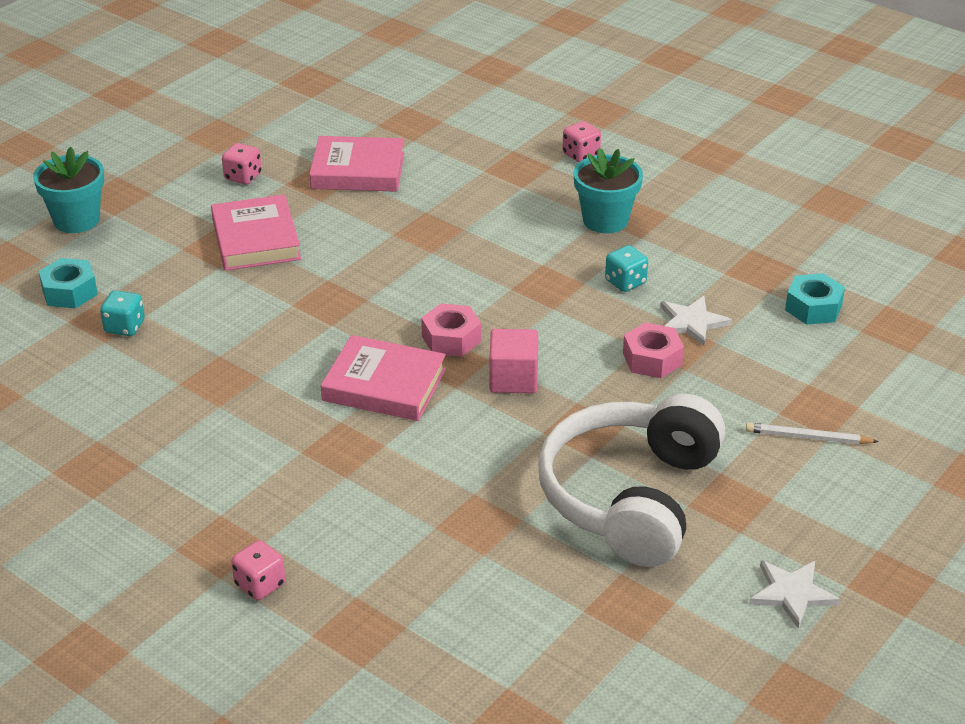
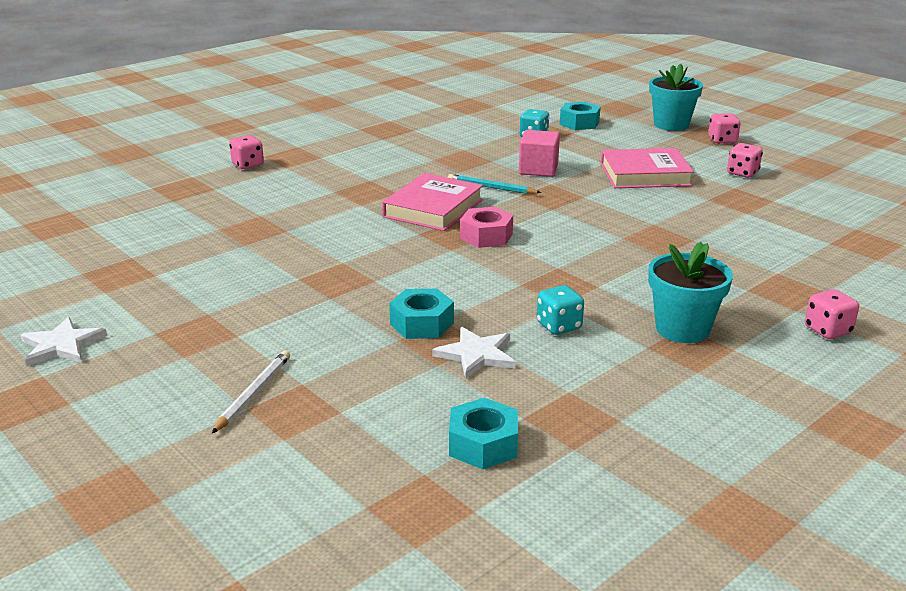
camera: 100 degrees right, 10 degrees down
pink book [309,136,404,192] -> none
pink cube [489,329,538,393] -> pink cube moved to [519,130,560,177]
white headphones [538,393,725,567] -> none
pink nut [623,322,684,378] -> turquoise nut [389,289,454,339]
none -> turquoise pencil [448,174,542,194]
none -> pink dice [708,113,741,144]

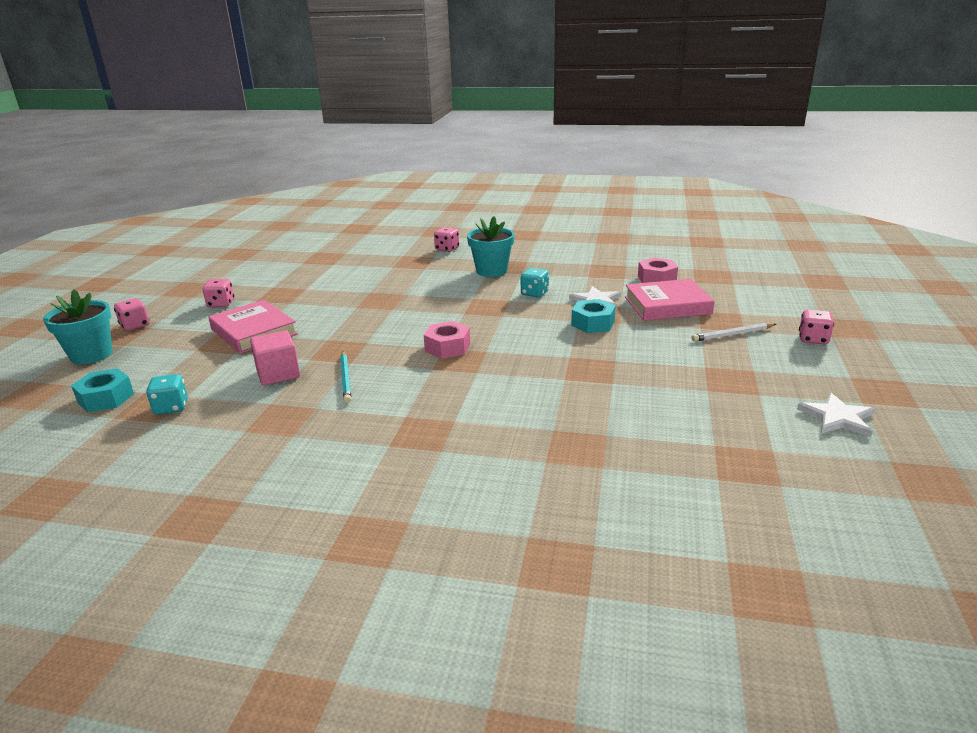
camera: 125 degrees left, 0 degrees up
pink dice [229,135,264,169] -> pink dice moved to [799,309,834,344]
pink book [382,173,483,231] -> pink book moved to [625,279,715,321]
turquoise nut [449,398,518,469] -> pink nut [638,258,678,283]

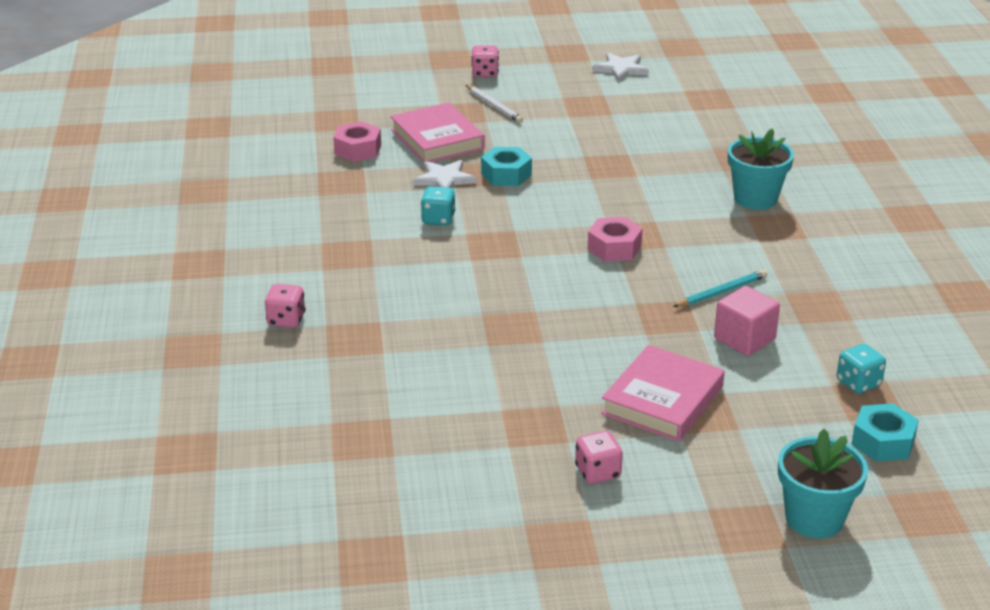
camera: 110 degrees left, 5 degrees up
pink dice [114,298,150,331] -> none
turquoise flower pot [467,216,515,277] -> turquoise flower pot moved to [728,128,794,210]

